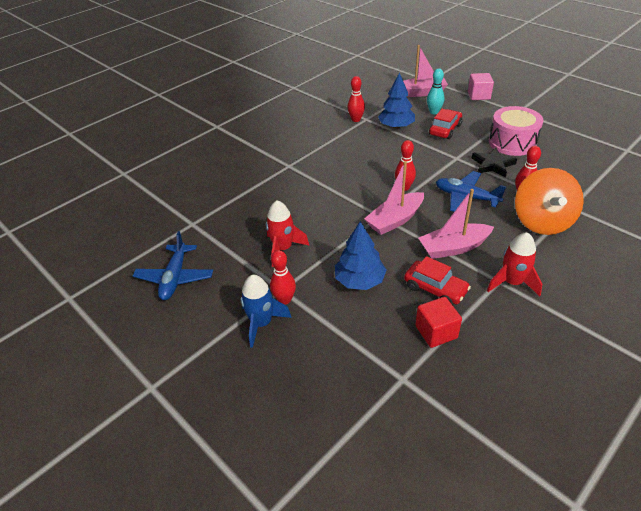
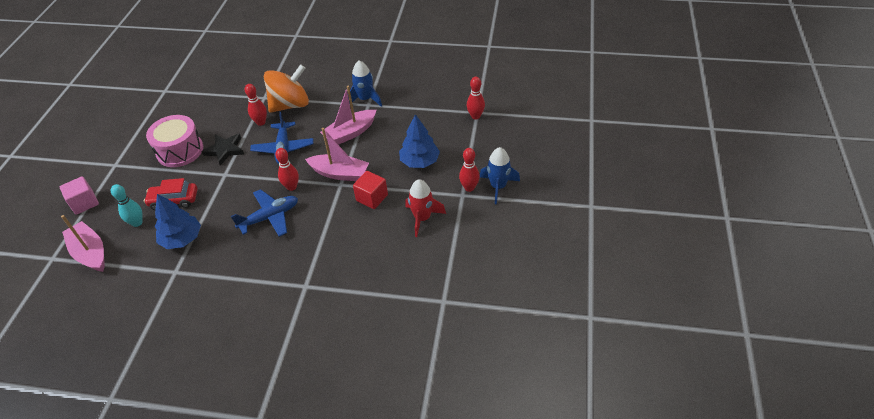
camera: 125 degrees left, 5 degrees up
blue plane [133,231,213,300] -> blue plane moved to [231,189,298,237]
red bowling pin [347,76,365,122] -> red bowling pin moved to [467,77,485,120]
red car [404,256,471,305] -> none
red cube [415,297,462,348] -> red cube moved to [353,171,388,209]
pink boat [419,189,494,259] -> pink boat turned 105 degrees clockwise [320,86,376,145]
red rocket [487,232,542,296] -> blue rocket [348,60,382,106]

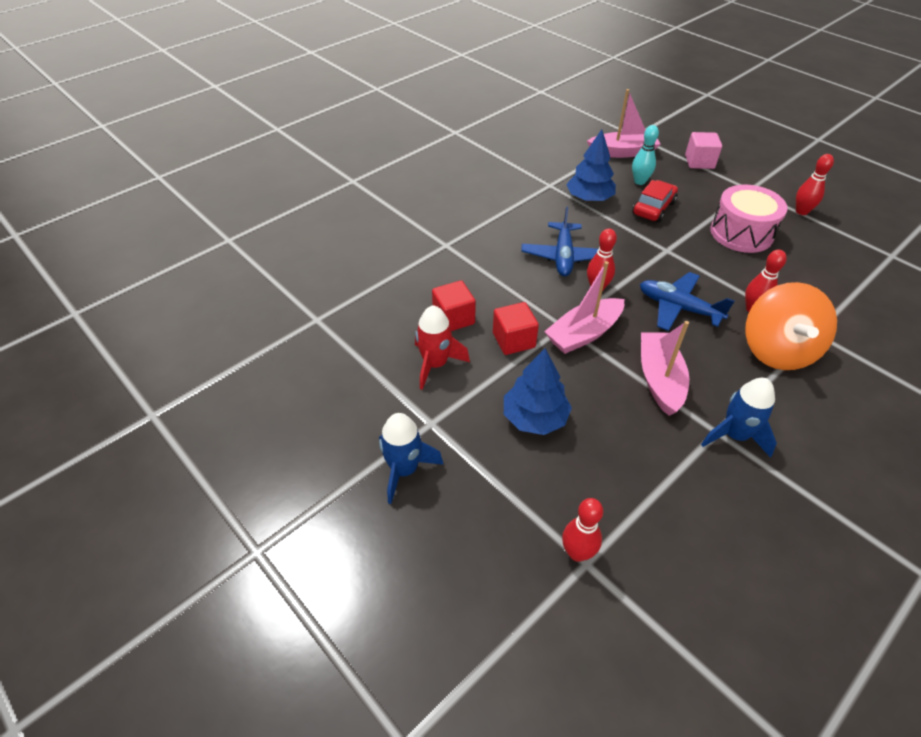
camera: 125 degrees right, 0 degrees up
black star [201,134,244,166] -> none
red bowling pin [459,148,480,192] -> red bowling pin moved to [796,154,834,215]
none -> red cube [432,280,476,331]

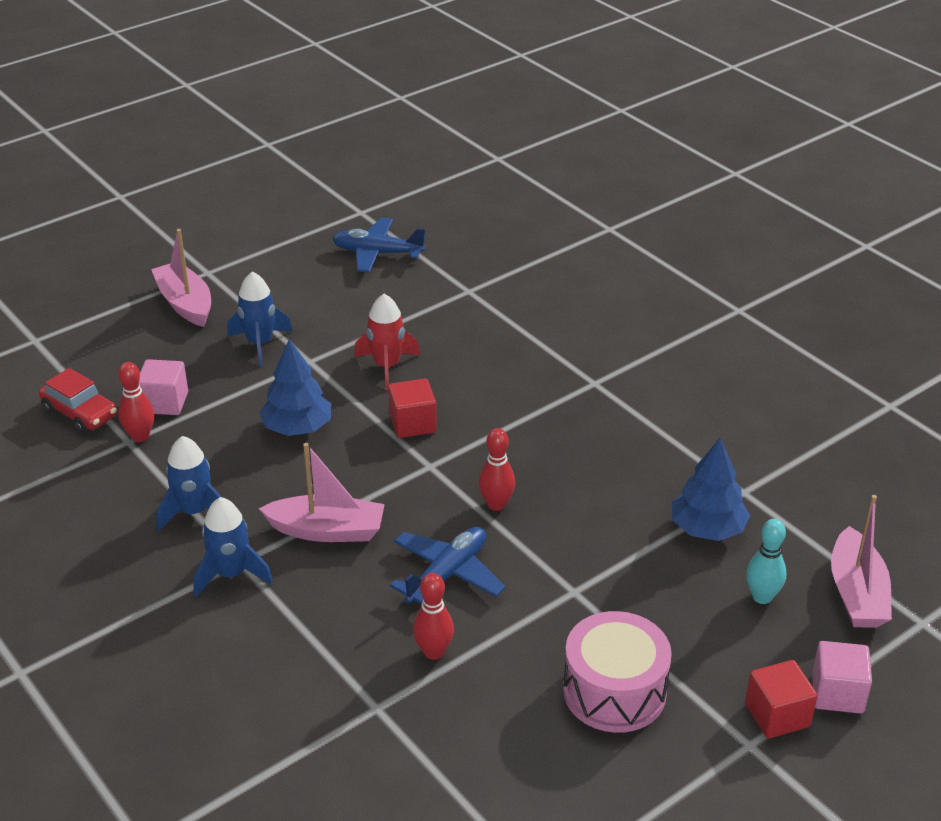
camera: 95 degrees right, 10 degrees down
red cube [432,280,476,331] -> red cube moved to [745,660,817,738]
blue plane [521,207,598,276] -> blue plane moved to [332,218,426,273]
pink boat [544,261,624,354] -> pink boat moved to [151,229,211,327]
red car [632,180,678,222] -> red car moved to [39,368,117,433]
orange spinning top [745,282,837,370] -> none
red bowling pin [796,154,834,215] -> none
none -> pink cube [139,359,188,415]
none -> blue rocket [156,436,221,532]

